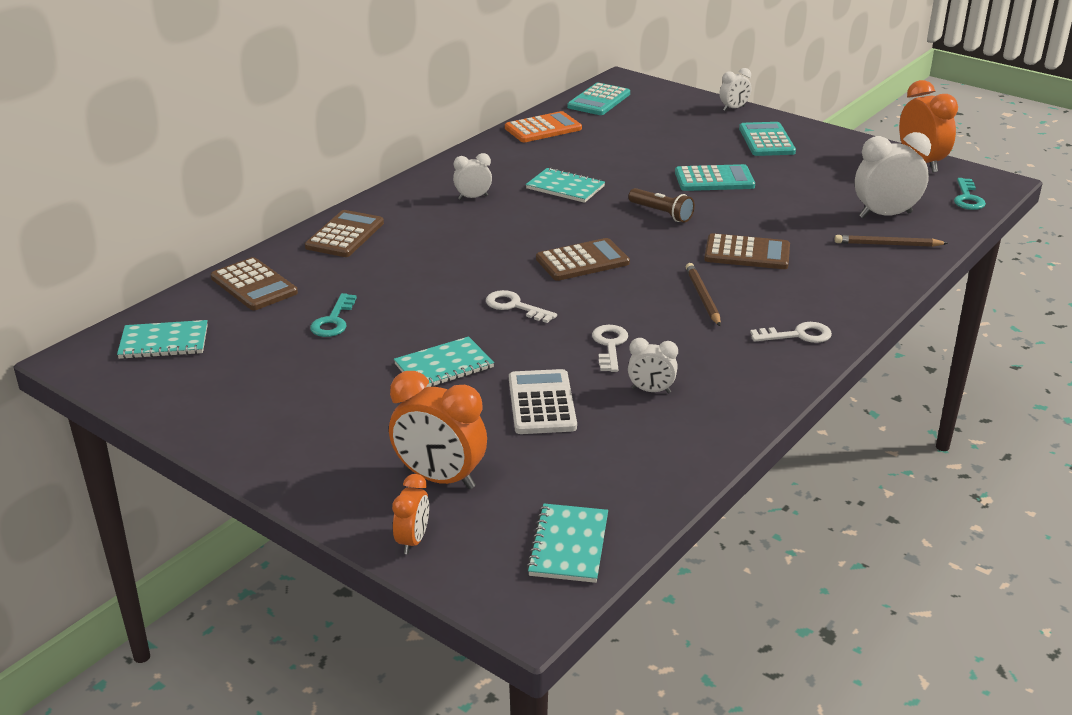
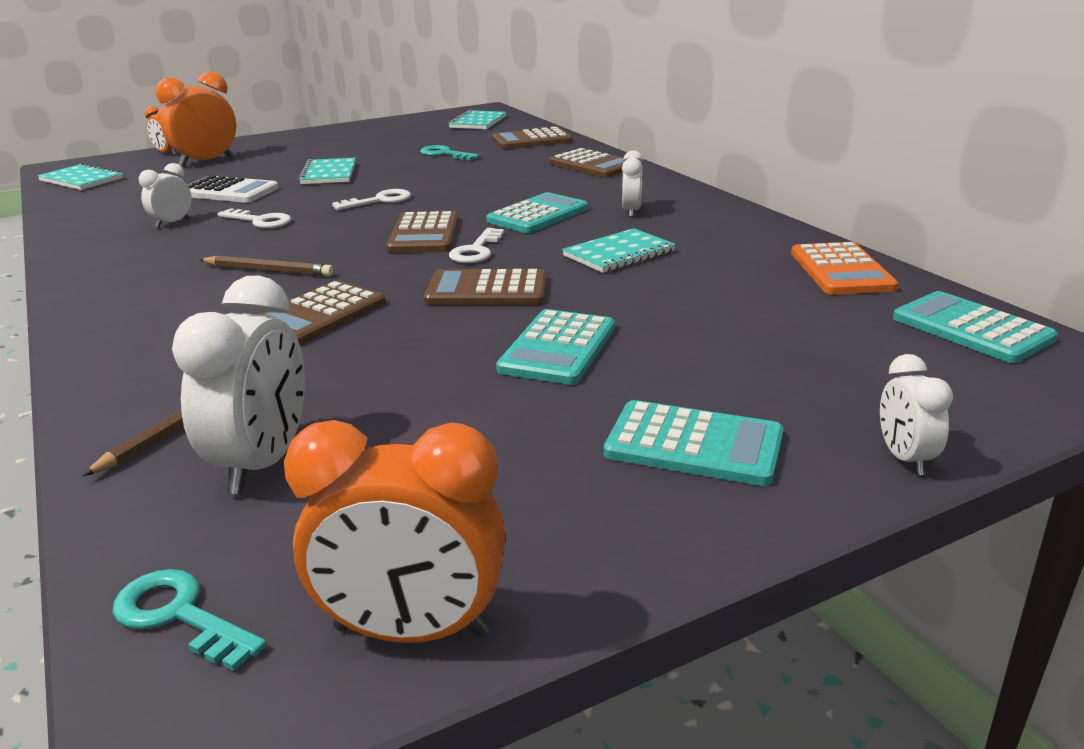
camera: 115 degrees right, 5 degrees down
brown flashlight [628,188,695,223] -> brown calculator [424,269,547,305]
white key [750,322,832,343] -> white key moved to [449,228,504,263]
none -> turquoise calculator [486,192,588,233]

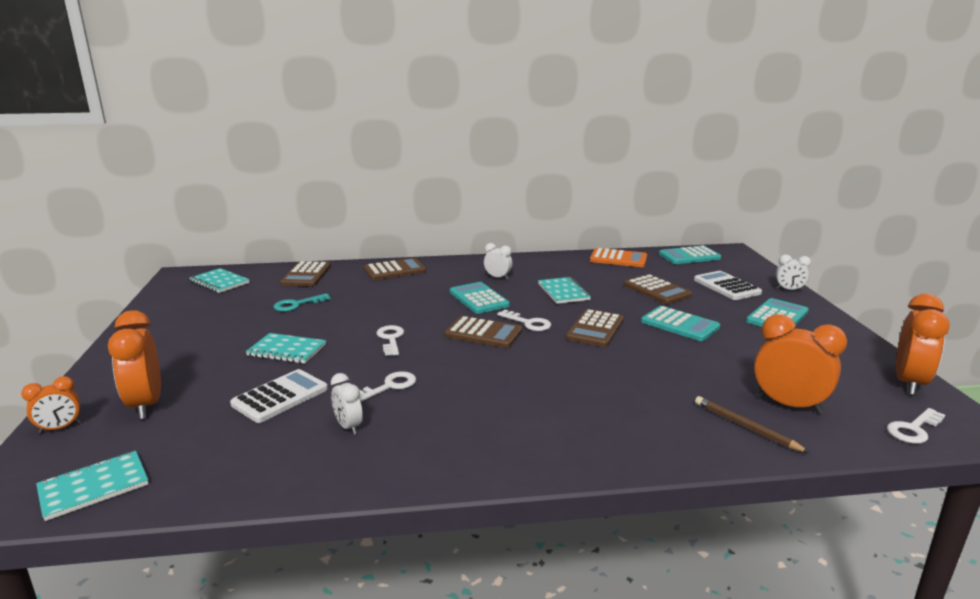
camera: 70 degrees left, 5 degrees down
turquoise key [113,569,267,671] -> white key [887,408,945,444]
white clock [172,276,305,494] -> orange clock [754,314,847,414]
brown pencil [199,256,333,276] -> none
brown calculator [259,281,386,345] -> brown calculator moved to [624,274,692,304]
none -> white calculator [694,271,762,300]

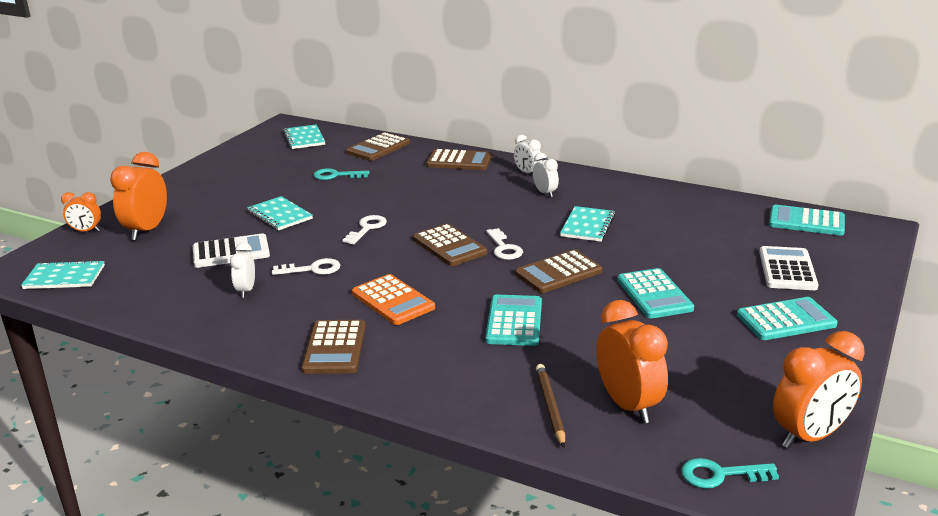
camera: 35 degrees right, 5 degrees up
turquoise calculator [450,282,510,314] -> turquoise calculator moved to [485,295,542,346]
orange calculator [590,248,647,267] -> orange calculator moved to [352,274,435,325]
brown calculator [624,274,692,304] -> brown calculator moved to [301,320,366,374]
white clock [776,255,811,291] -> white clock moved to [514,135,542,173]
white key [887,408,945,444] -> turquoise key [681,458,779,489]

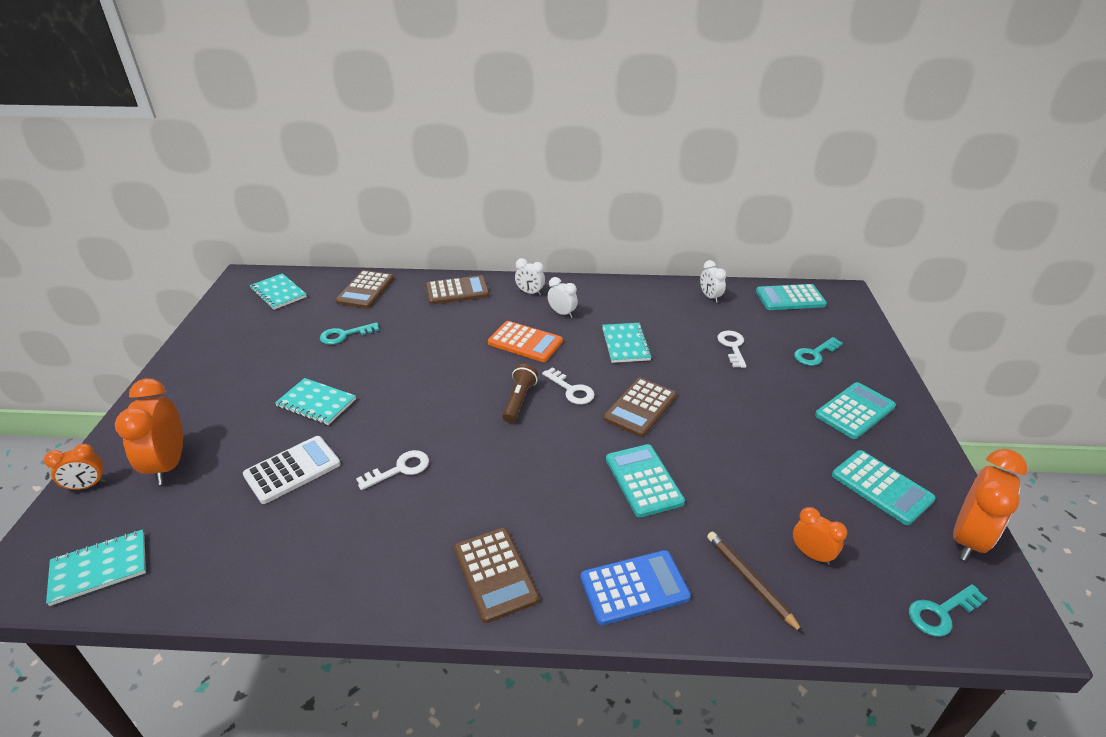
camera: 25 degrees left, 10 degrees up
white clock [230,242,255,298] -> white clock moved to [700,260,727,303]
white key [343,215,387,245] -> white key moved to [717,330,747,368]
orange calculator [352,274,435,325] -> orange calculator moved to [488,321,563,362]
brown calculator [413,224,487,266] -> brown flashlight [502,364,538,423]
orange clock [596,300,668,423] -> orange clock [793,507,847,565], size x0.55
turquoise calculator [617,268,694,318] -> turquoise calculator moved to [832,450,936,525]
white calculator [759,246,818,290] -> turquoise key [794,337,843,366]
none -> blue calculator [581,550,691,625]

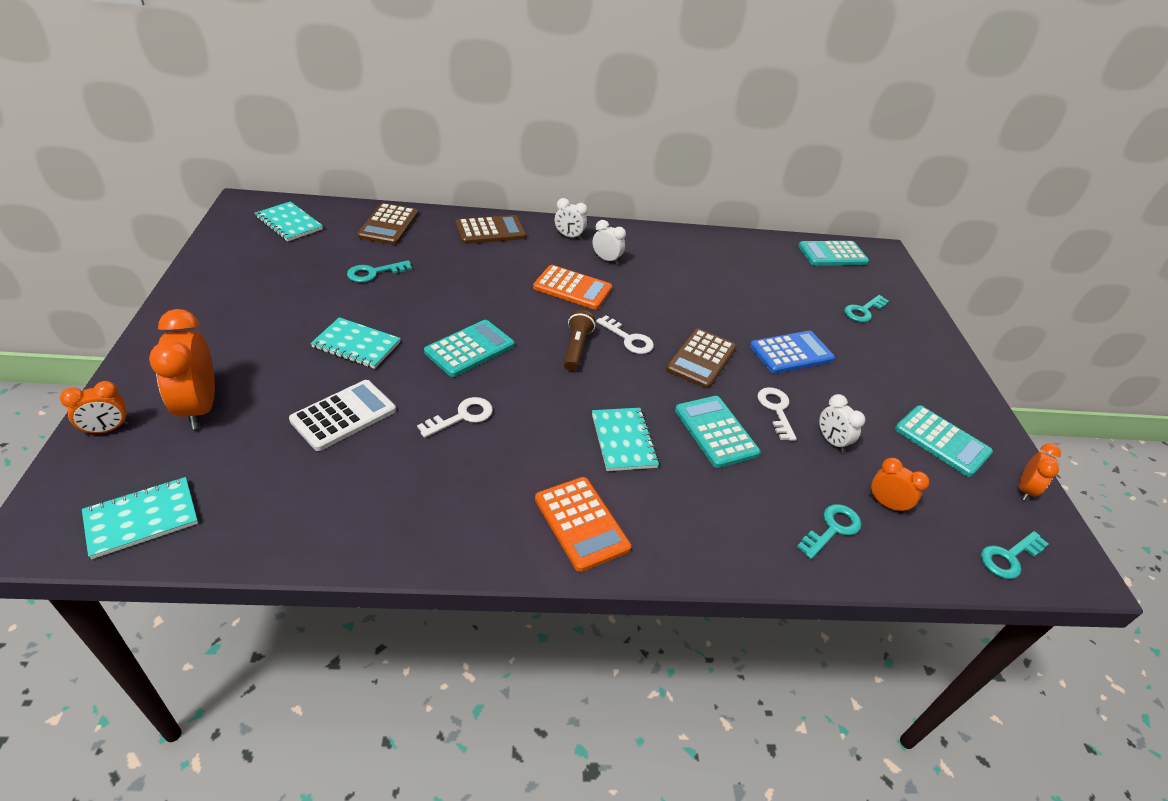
camera: 10 degrees left, 5 degrees up
brown calculator [454,528,539,623] -> orange calculator [535,477,631,572]
blue calculator [581,550,691,625] -> blue calculator moved to [750,331,835,374]
turquoise notebook [602,323,652,363] -> turquoise notebook moved to [592,408,659,471]
white clock [700,260,727,303] -> white clock moved to [819,394,865,452]
brown pencil [707,531,804,634] -> turquoise key [797,504,862,559]
white key [717,330,747,368] -> white key moved to [758,387,797,441]
turquoise calculator [815,382,896,439] -> turquoise calculator moved to [424,320,514,377]
orange clock [953,449,1028,561] -> orange clock [1019,444,1061,501], size x0.55

